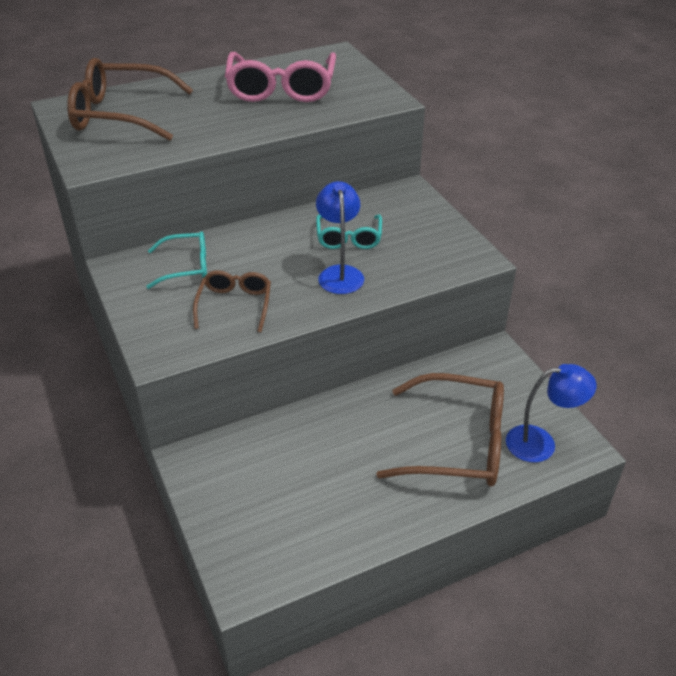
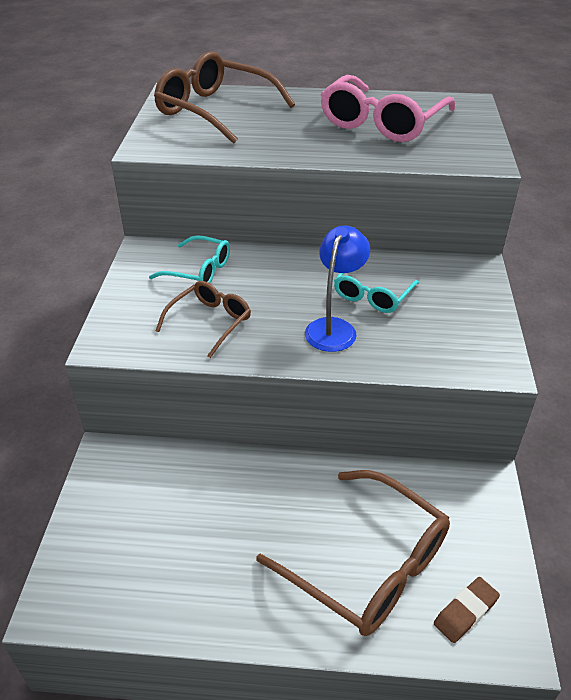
camera: 30 degrees right, 0 degrees up
blue lamp [506,364,597,462] -> brown eraser [434,577,500,643]

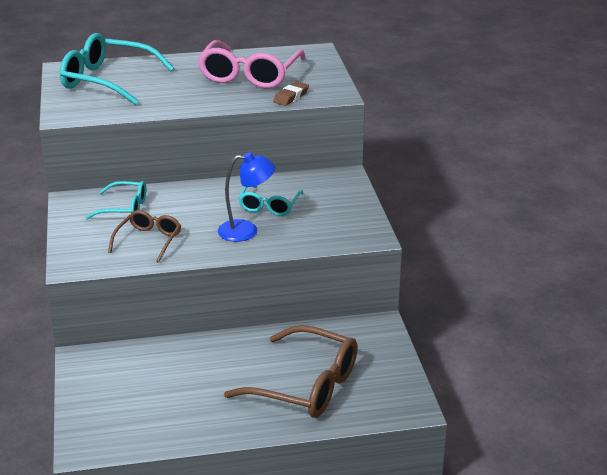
camera: 15 degrees left, 10 degrees down
brown glasses [154,51,295,144] -> turquoise glasses [60,33,174,105]
blue lamp [305,225,370,352] -> blue lamp turned 75 degrees clockwise [218,152,275,242]
brown eraser [434,577,500,643] -> brown eraser moved to [273,81,309,106]

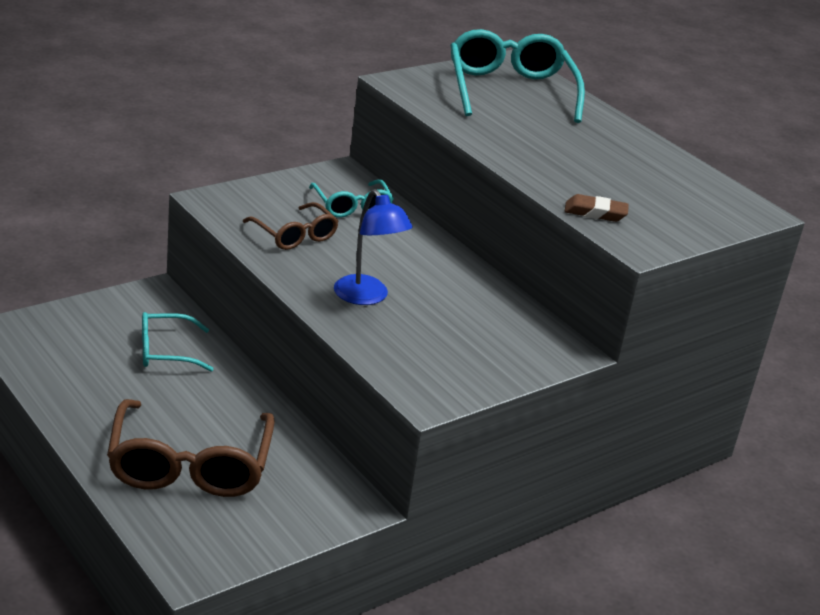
camera: 60 degrees right, 0 degrees up
brown glasses [108,210,181,263] -> brown glasses turned 60 degrees clockwise [243,202,339,250]
pink glasses [198,40,305,88] -> none
turquoise glasses [238,186,303,216] -> turquoise glasses moved to [142,312,213,372]

